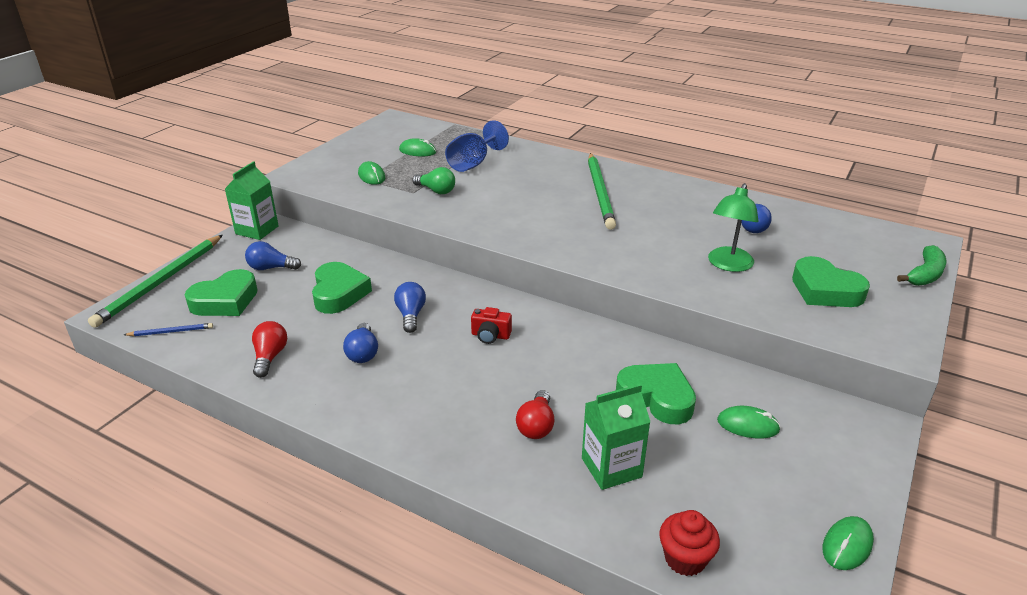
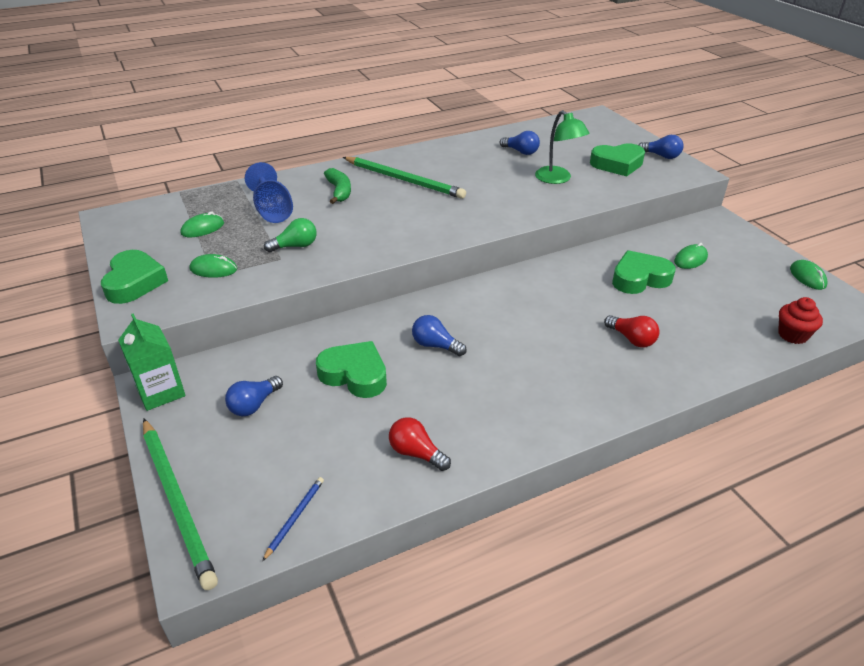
camera: 55 degrees left, 5 degrees up
green heart [185,269,257,316] -> green heart moved to [101,250,168,304]
blue light bulb [343,323,378,363] -> blue light bulb moved to [639,135,683,159]
red camera [471,307,512,344] -> none
green carton [582,384,650,490] -> none
green banana [897,245,946,286] -> green banana moved to [324,168,351,204]

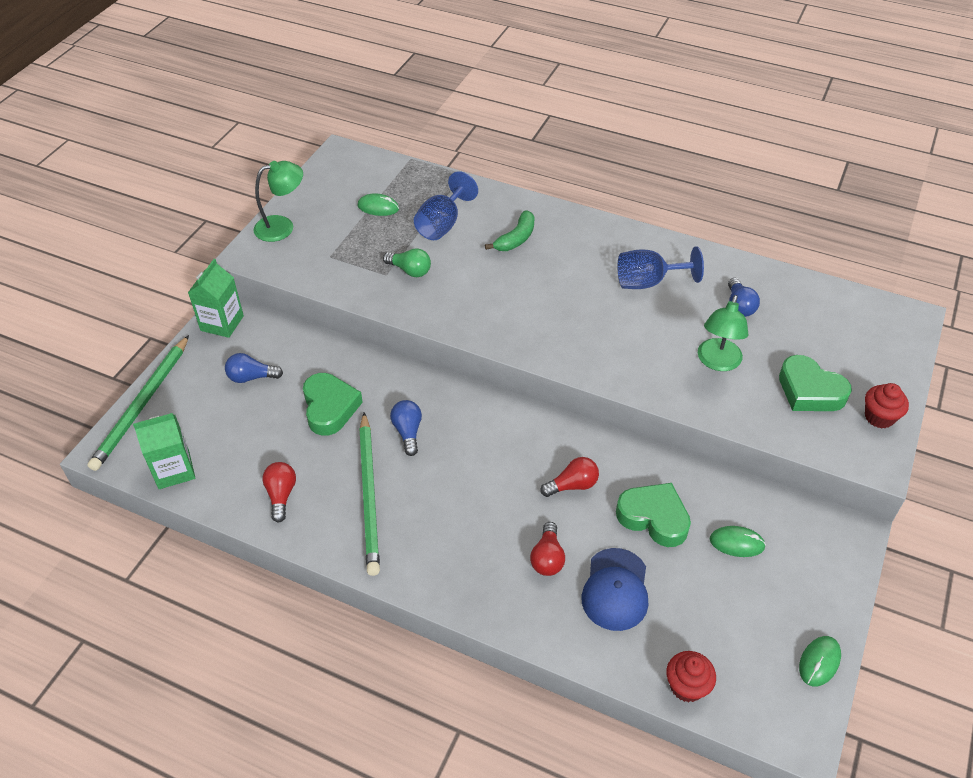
camera: 50 degrees right, 10 degrees up
green heart [101,250,168,304] -> green lamp [253,161,303,242]
green mouse [190,254,237,278] -> none
blue pencil [263,477,324,561] -> green carton [133,413,195,489]
green pencil [343,157,466,199] -> green pencil moved to [359,412,380,576]
blue light bulb [639,135,683,159] -> red cupcake [865,383,909,428]
none -> red light bulb [540,457,599,497]
none -> blue cap [581,548,648,631]
none -> blue goblet [617,247,704,289]

